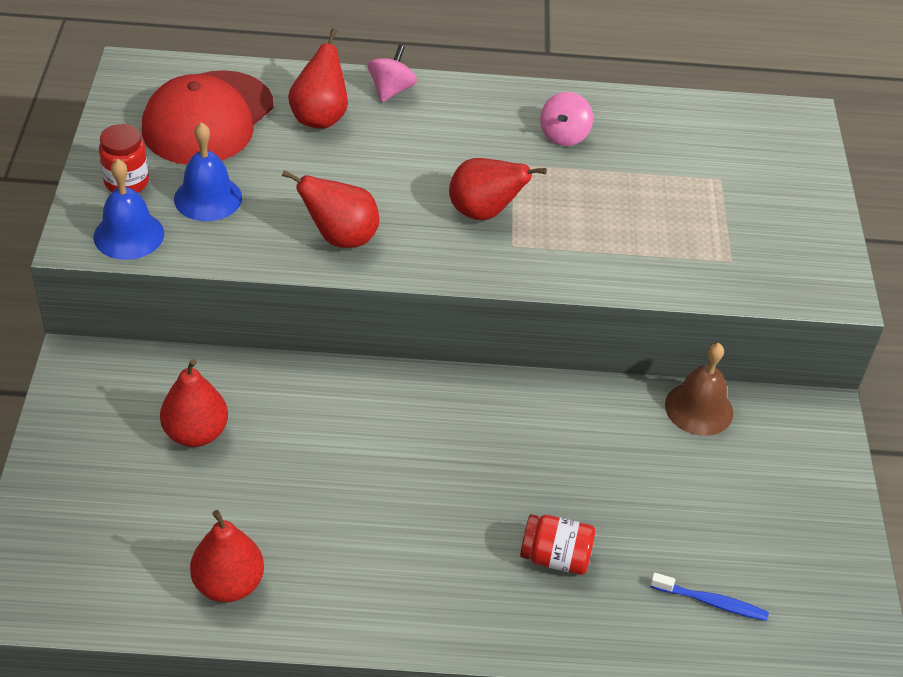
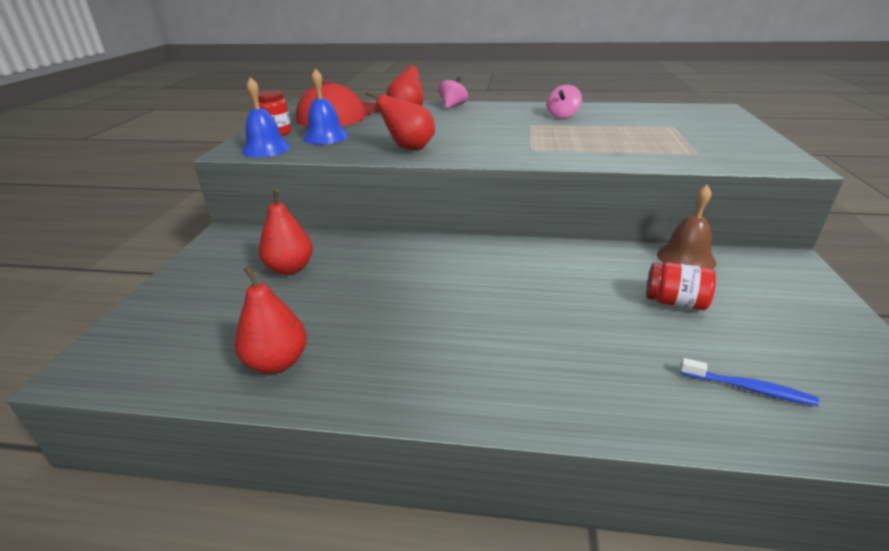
camera: 10 degrees right, 15 degrees down
red pear [449,158,547,220] -> none
red jar [520,514,595,575] -> red jar moved to [646,262,716,310]

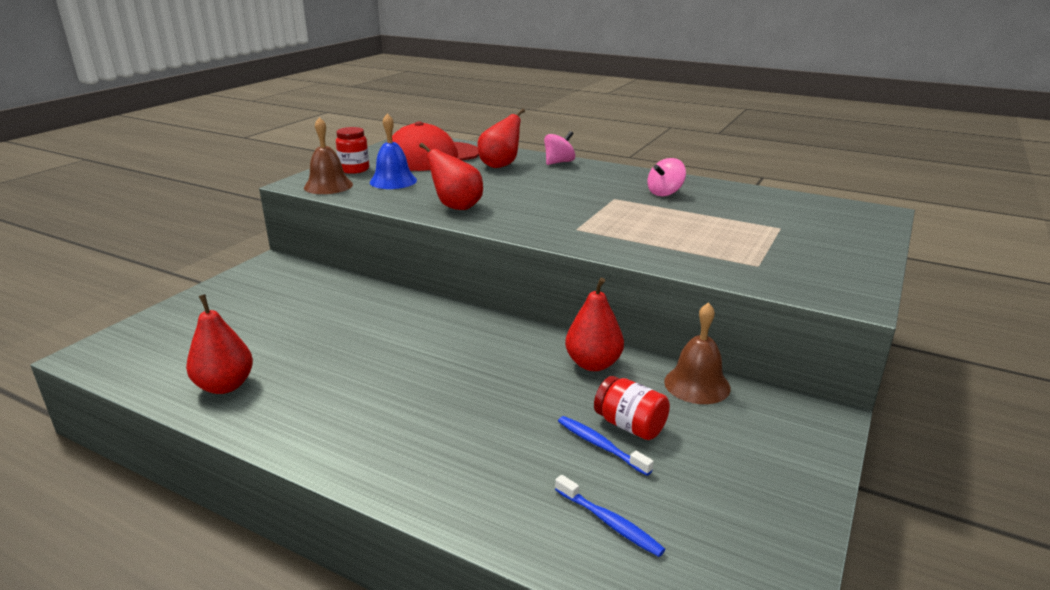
camera: 20 degrees right, 5 degrees down
blue bell [242,77,291,157] -> brown bell [304,117,353,194]
red pear [259,189,313,275] -> red pear moved to [565,278,624,371]
none -> blue toothbrush [558,416,654,476]

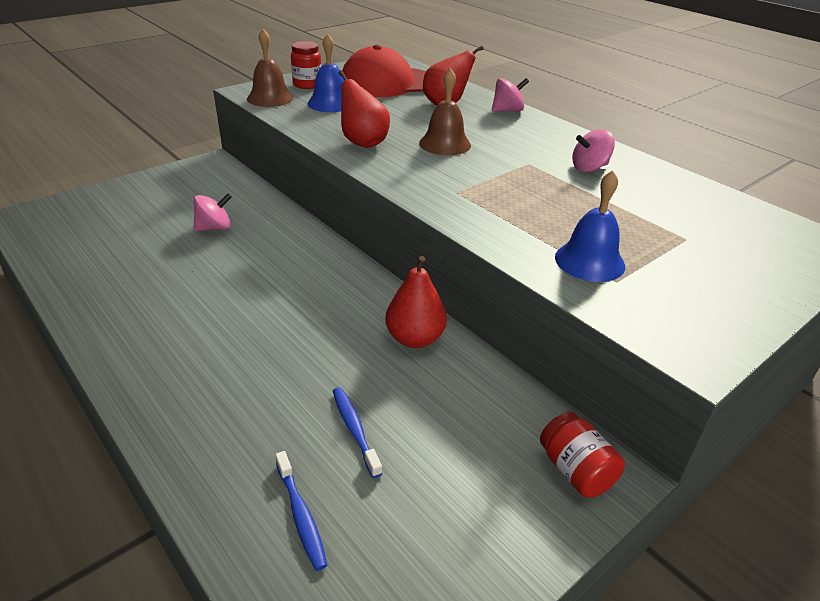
camera: 20 degrees right, 10 degrees up
red pear [186,294,253,394] -> none
red jar [594,376,670,440] -> red jar moved to [540,412,625,498]
brown bell [664,302,731,404] -> brown bell moved to [419,68,471,155]
none -> pink spinning top [193,193,232,231]
none -> blue bell [555,170,625,282]

